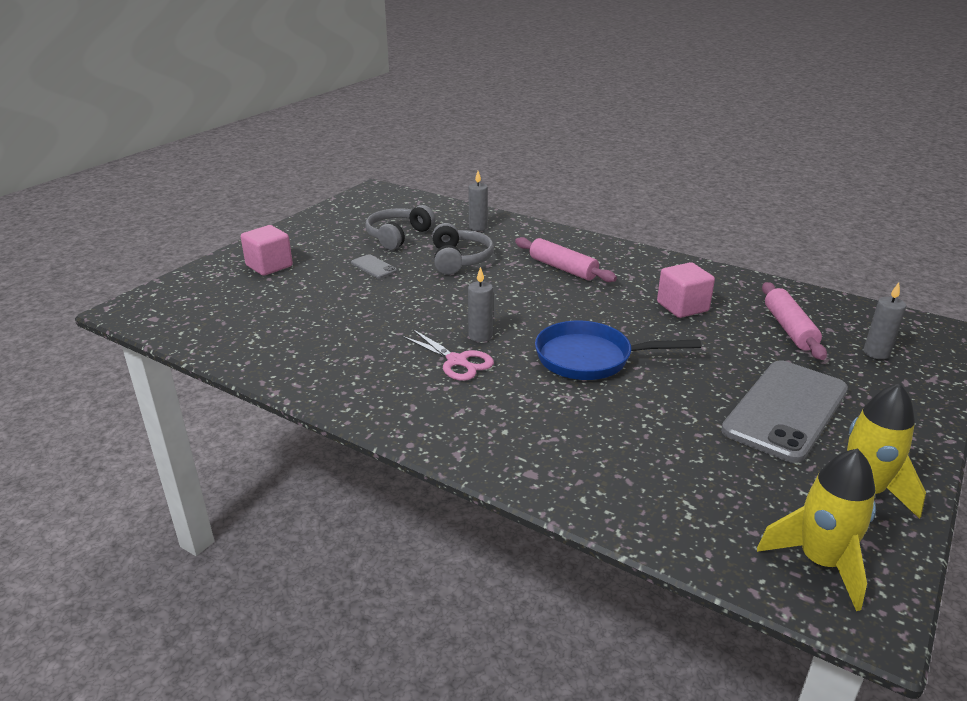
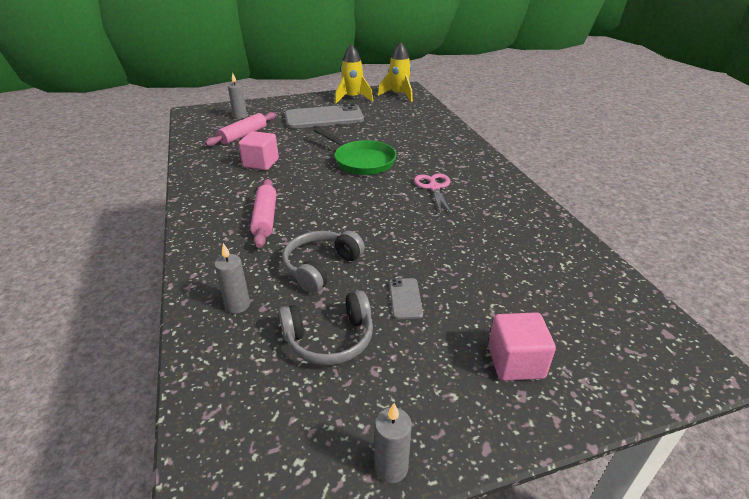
camera: 140 degrees left, 5 degrees up
grey candle [468,267,493,342] -> grey candle moved to [375,403,412,483]
blue pan [535,321,701,380] -> green pan [313,127,396,175]

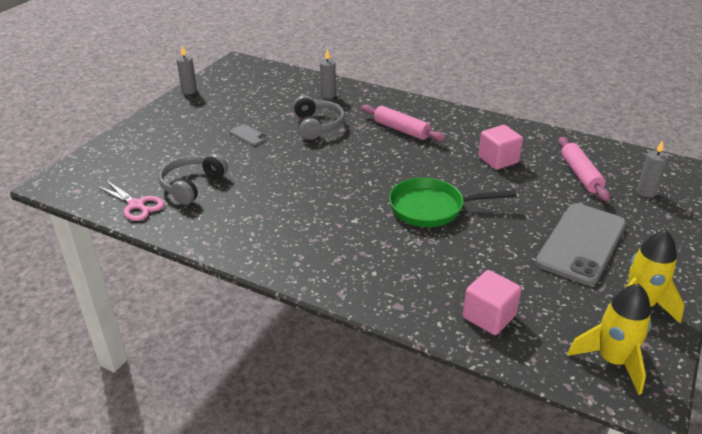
camera: 135 degrees right, 0 degrees up
grey headphones [279,290,373,365] -> grey headphones moved to [159,153,228,205]
pink scissors [414,173,452,215] -> pink scissors moved to [97,180,164,221]
pink cube [488,312,556,381] -> pink cube moved to [463,270,522,335]

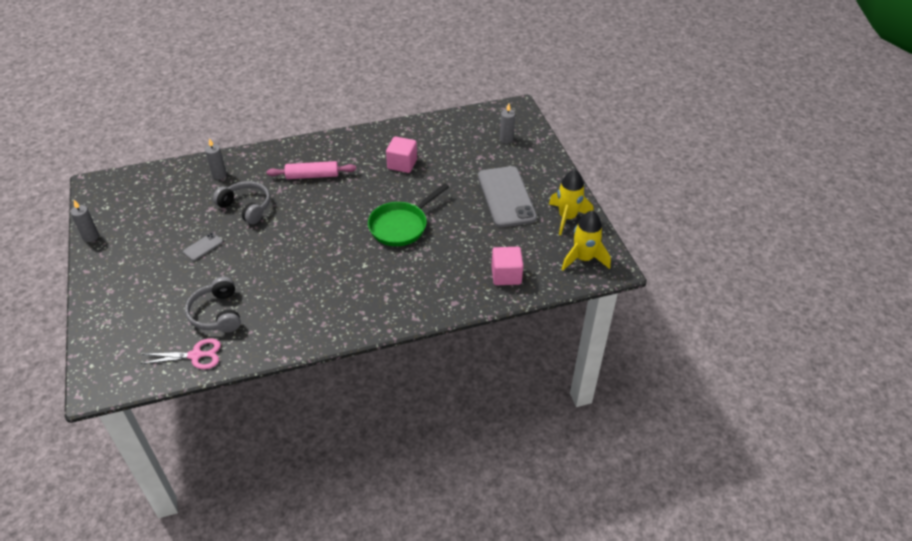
camera: 45 degrees left, 10 degrees up
grey phone [229,124,268,146] -> grey phone turned 45 degrees counterclockwise [183,233,223,261]
pink rolling pin [558,137,610,201] -> none

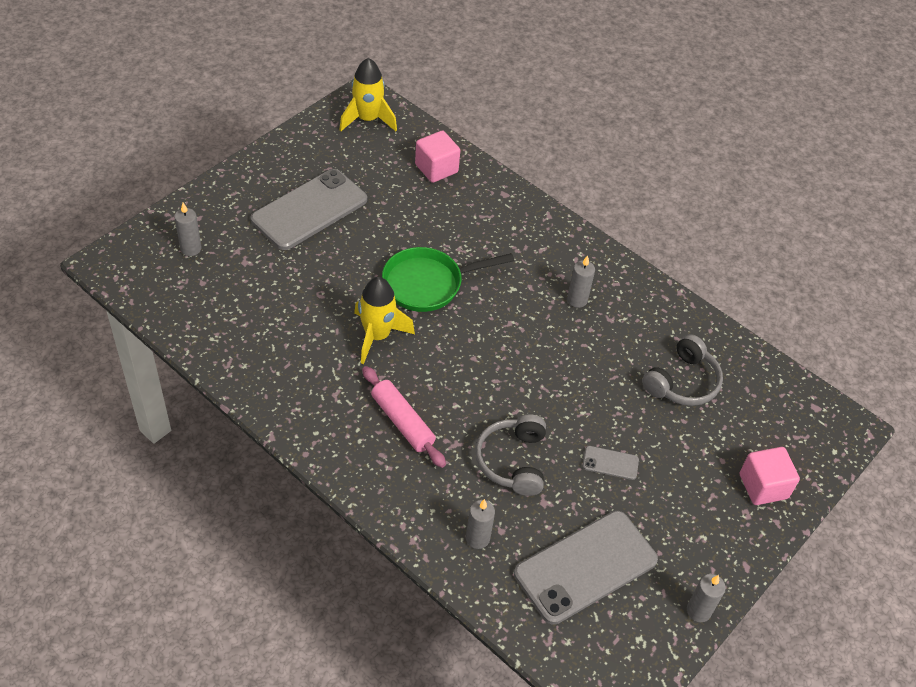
camera: 125 degrees left, 5 degrees up
pink scissors [141,339,221,369] -> none
green pan [368,183,449,246] -> green pan turned 150 degrees clockwise [382,247,514,312]
pink cube [386,136,417,173] -> pink cube moved to [740,447,800,505]
yellow rocket [549,169,593,235] -> yellow rocket moved to [354,277,415,364]
none -> grey phone [514,511,658,625]
none -> grey candle [567,255,595,308]

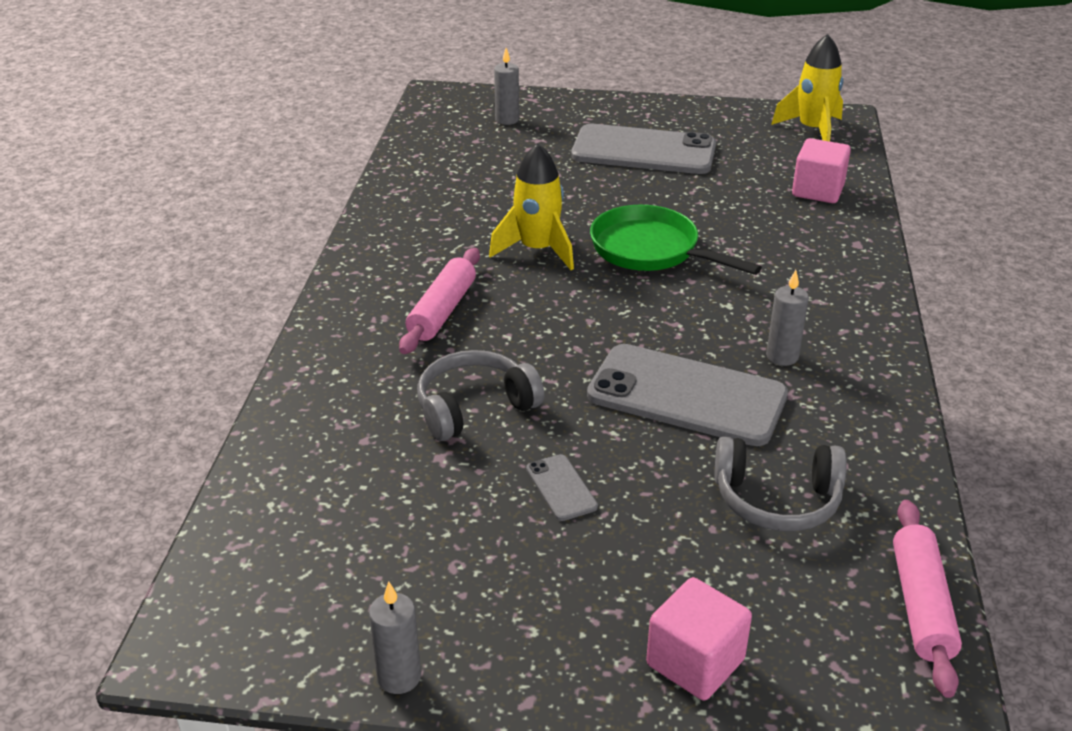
camera: 60 degrees right, 15 degrees down
grey candle [466,499,495,549] -> none
grey phone [514,511,658,625] -> grey phone moved to [587,344,788,446]
none -> pink rolling pin [893,500,962,698]

